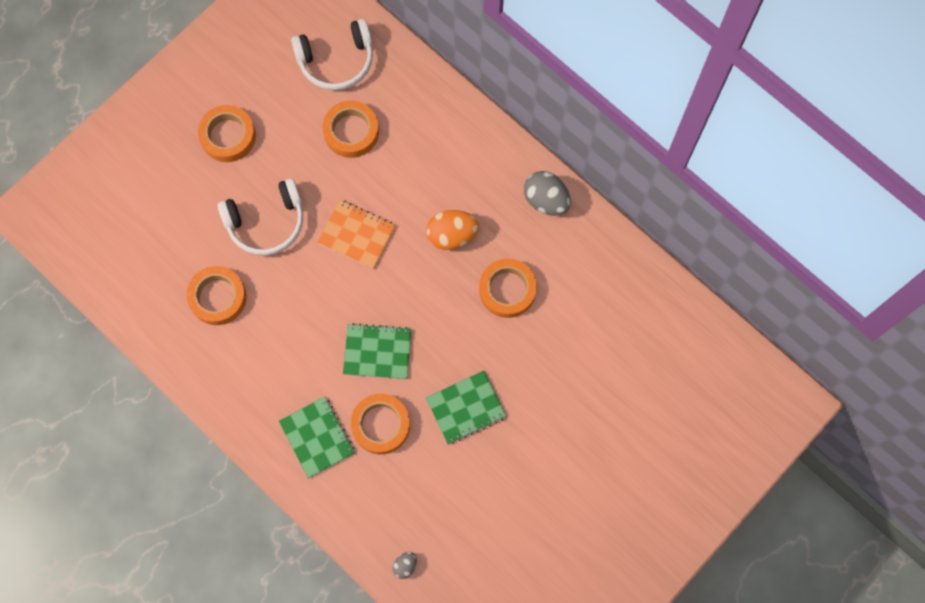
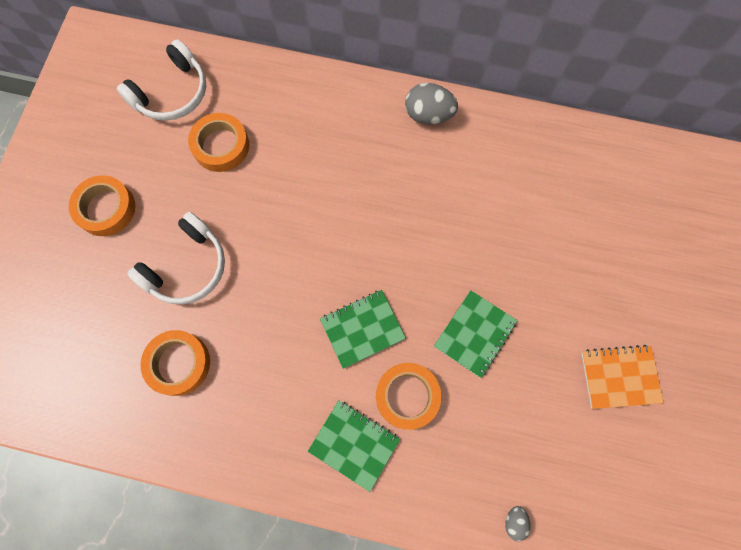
camera: 30 degrees left, 0 degrees up
orange notebook [317,200,396,269] -> orange notebook moved to [581,345,664,409]
orange egg [426,210,479,250] -> none
orange tape [479,259,537,318] -> none

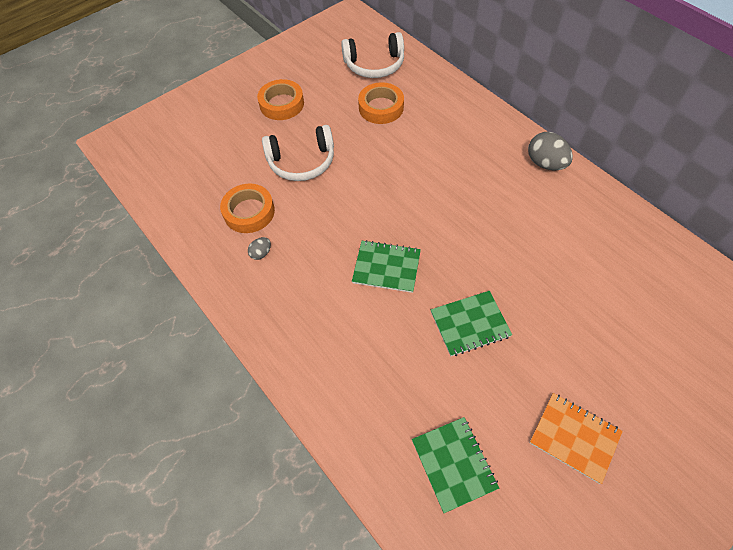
camera: 40 degrees right, 15 degrees down
green notebook [308,400,400,492] -> green notebook moved to [412,417,499,513]
orange tape [376,363,441,430] -> none
grey egg [505,506,531,541] -> grey egg moved to [248,237,271,260]

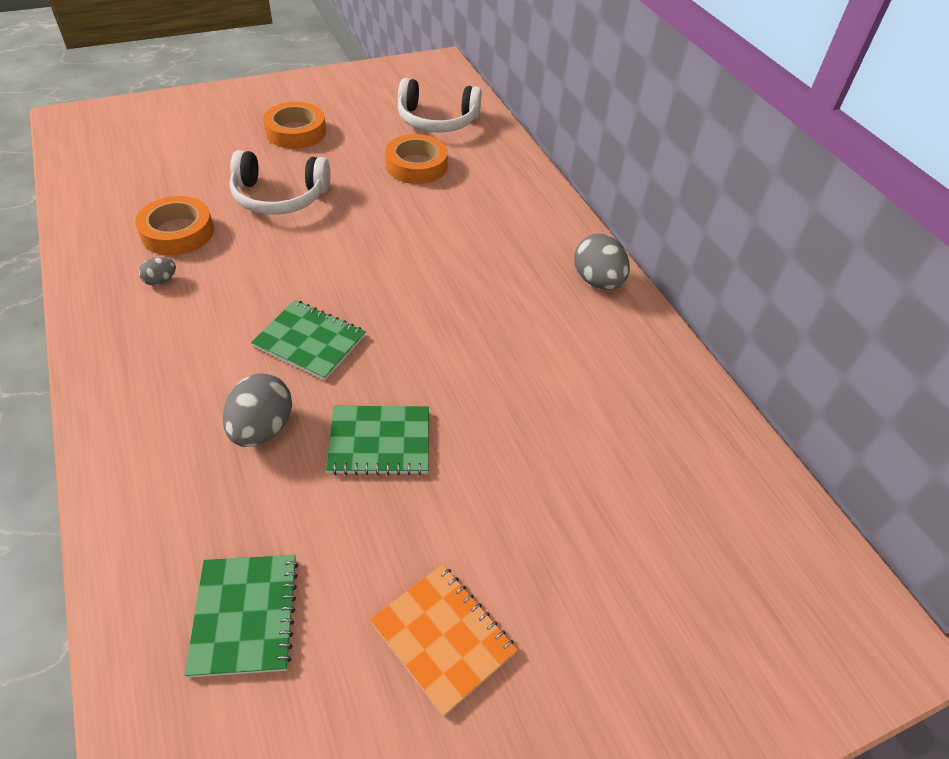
camera: 10 degrees right, 10 degrees down
none -> grey egg [223,373,292,447]

